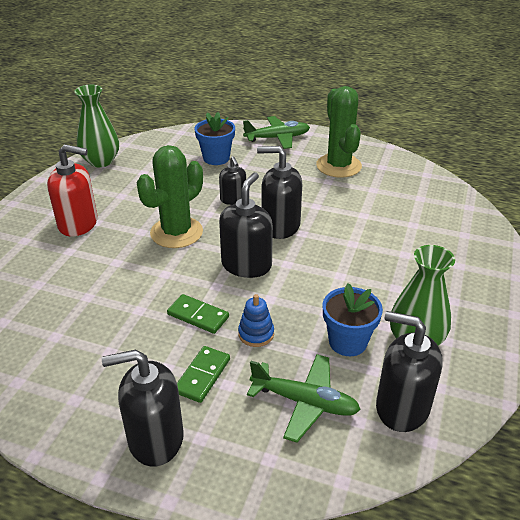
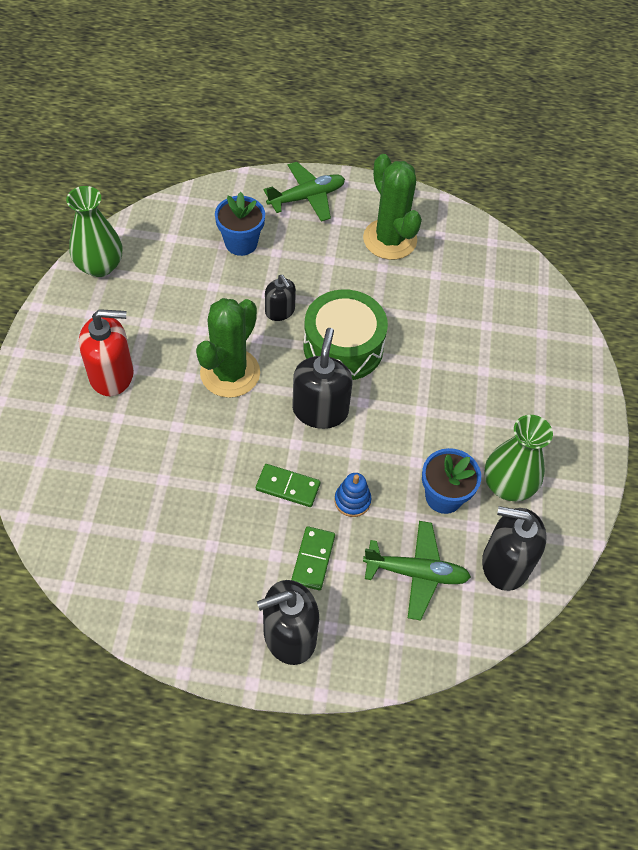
camera: 15 degrees left, 20 degrees up
black soap dispenser [257,146,302,239] -> green drum [304,289,388,380]

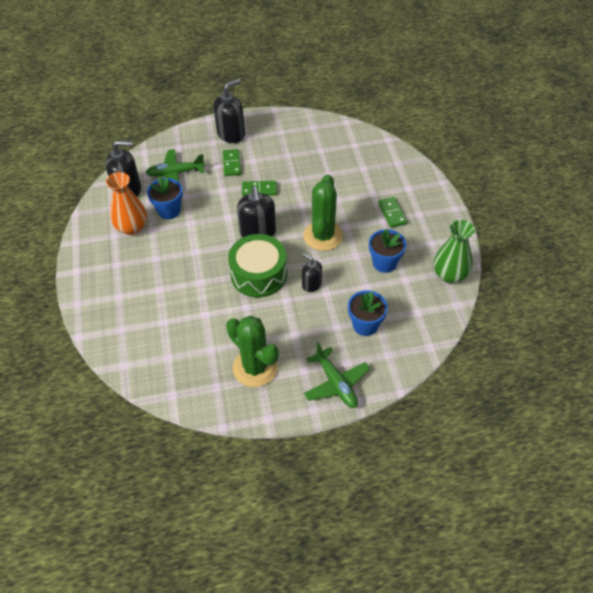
camera: 165 degrees right, 5 degrees down
red soap dispenser [79,309,134,396] -> green domino [378,197,407,228]
green plane [264,162,345,222] -> green plane turned 75 degrees counterclockwise [304,343,370,408]
blue stacking toy [335,473,371,517] -> none
green vase [485,415,553,501] -> orange vase [106,172,147,235]
none -> blue flower pot [369,229,406,273]

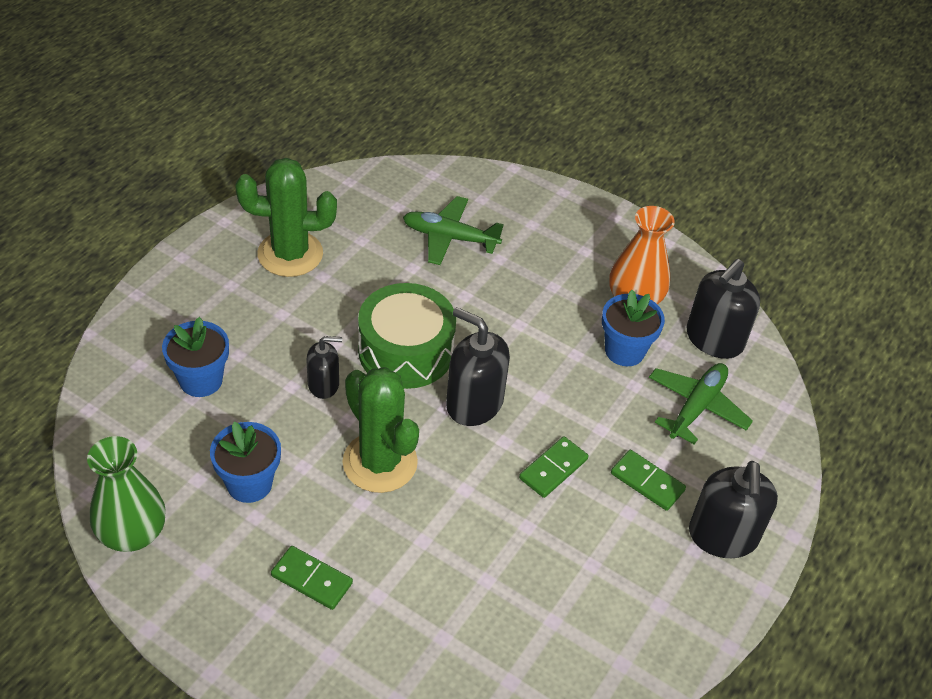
camera: 130 degrees right, 5 degrees down
green plane [304,343,370,408] -> green plane moved to [403,196,504,265]

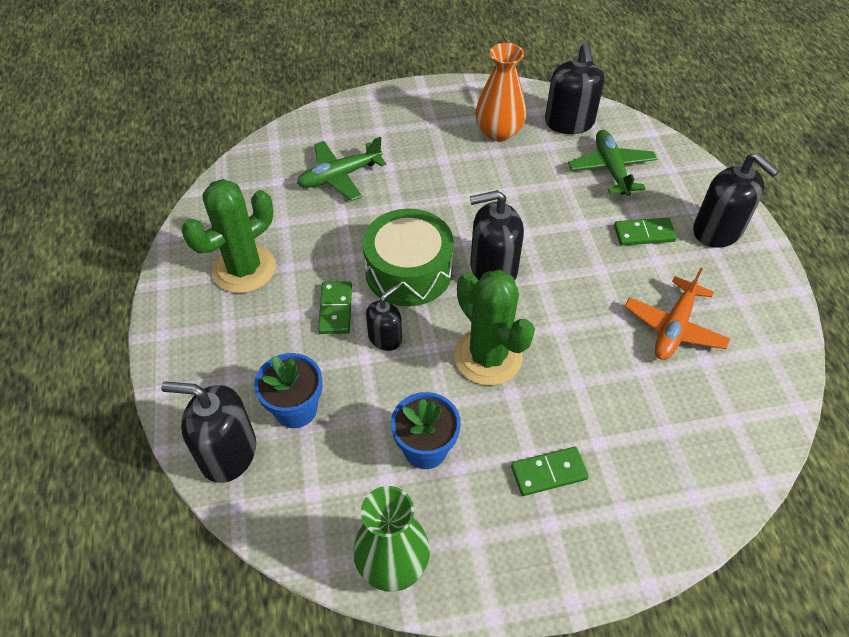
camera: 40 degrees left, 5 degrees up
green cactus [342,367,419,493] -> green cactus turned 45 degrees clockwise [454,270,535,386]
green domino [519,436,589,498] -> green domino moved to [318,281,352,334]
blue flower pot [602,290,665,366] -> none
none -> black soap dispenser [161,382,256,483]
none -> orange plane [625,267,730,360]

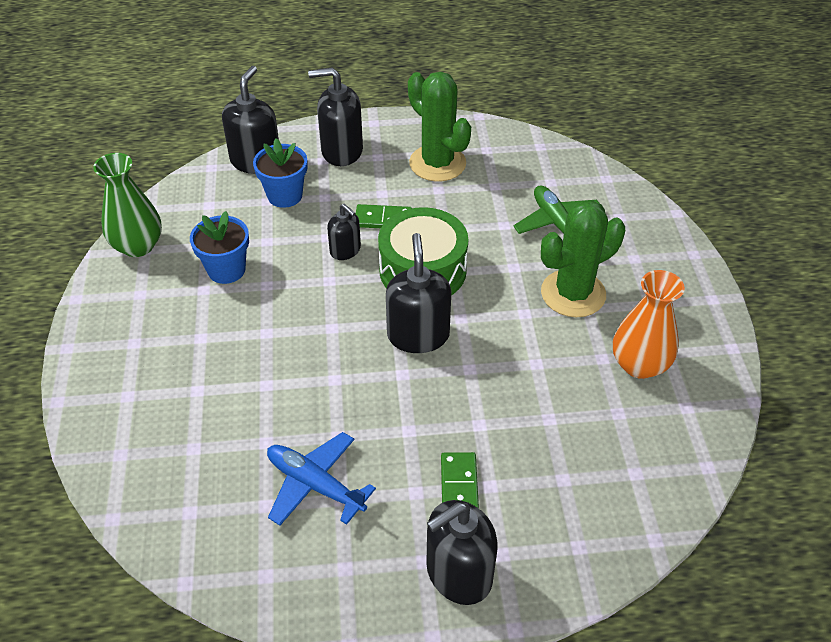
camera: 95 degrees right, 5 degrees down
green cactus [454,270,535,386] -> green cactus moved to [541,200,625,317]
green domino [511,447,589,496] -> none
black soap dispenser [545,43,604,134] -> black soap dispenser moved to [308,67,363,166]
green plane [568,130,657,196] -> none
orange plane [625,267,730,360] -> blue plane [267,432,376,526]

